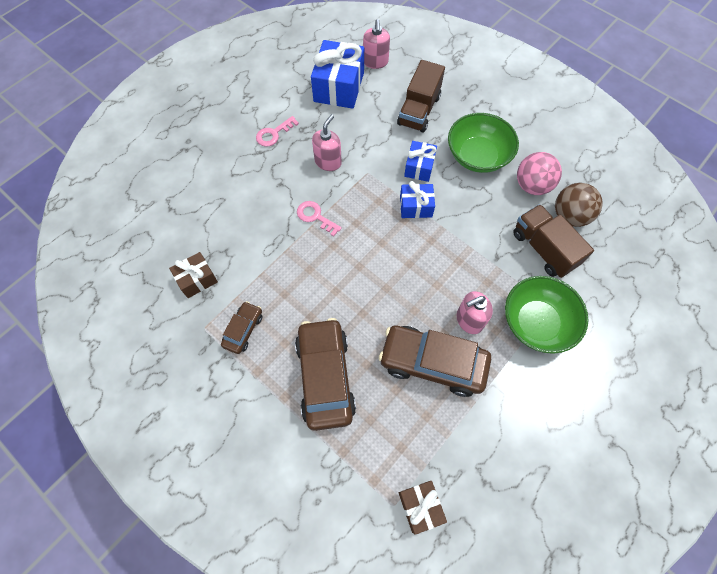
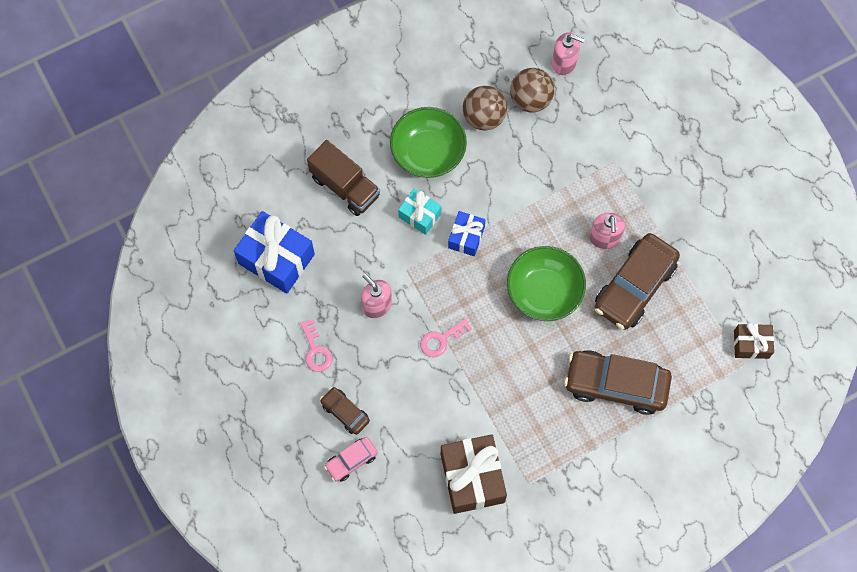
camera: 70 degrees left, 5 degrees up
brown gift [169,252,218,298] -> brown gift [441,434,507,514], size x1.77
brown car [221,301,263,354] -> brown car moved to [320,387,370,435]
pink soap dispenser [363,19,390,69] -> pink soap dispenser moved to [552,32,585,75]
blue gift [404,141,437,182] -> turquoise gift [398,188,442,235]
green bowl [505,276,588,354] -> green bowl moved to [507,246,586,321]
brown truck [513,204,594,278] -> none
pink ball [517,152,562,195] -> brown ball [463,86,507,131]
none -> pink car [324,437,378,482]

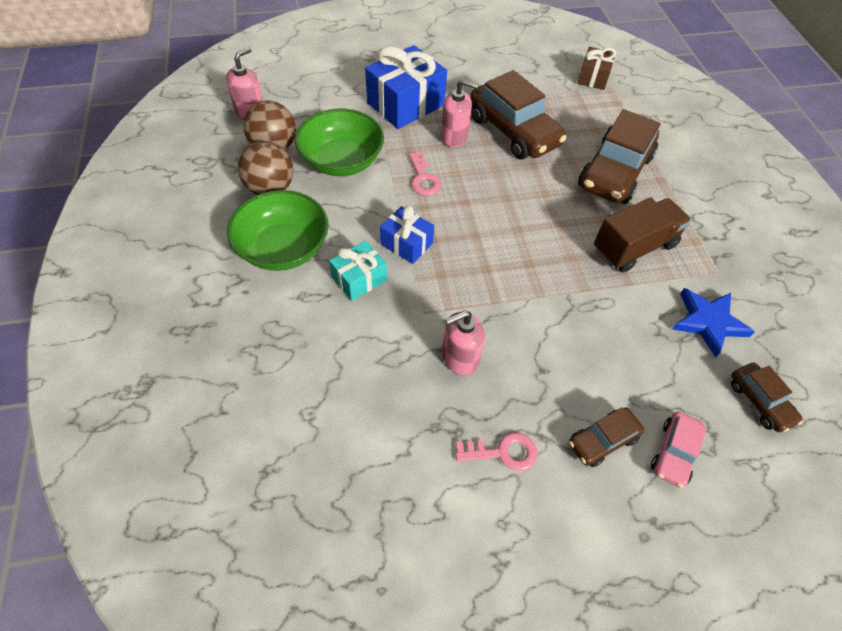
camera: 75 degrees left, 15 degrees down
blue gift [234,211,315,294] -> blue gift moved to [365,45,447,129]
brown truck [307,140,380,216] -> brown truck moved to [594,197,691,273]
pink car [324,437,378,482] -> pink car turned 45 degrees clockwise [651,411,706,488]
pink key [420,318,472,357] -> pink key moved to [409,151,441,196]
brown gift [441,434,507,514] -> blue star [672,288,755,358]
green bowl [507,246,586,321] -> green bowl moved to [295,109,384,176]
none -> brown car [731,363,803,432]

